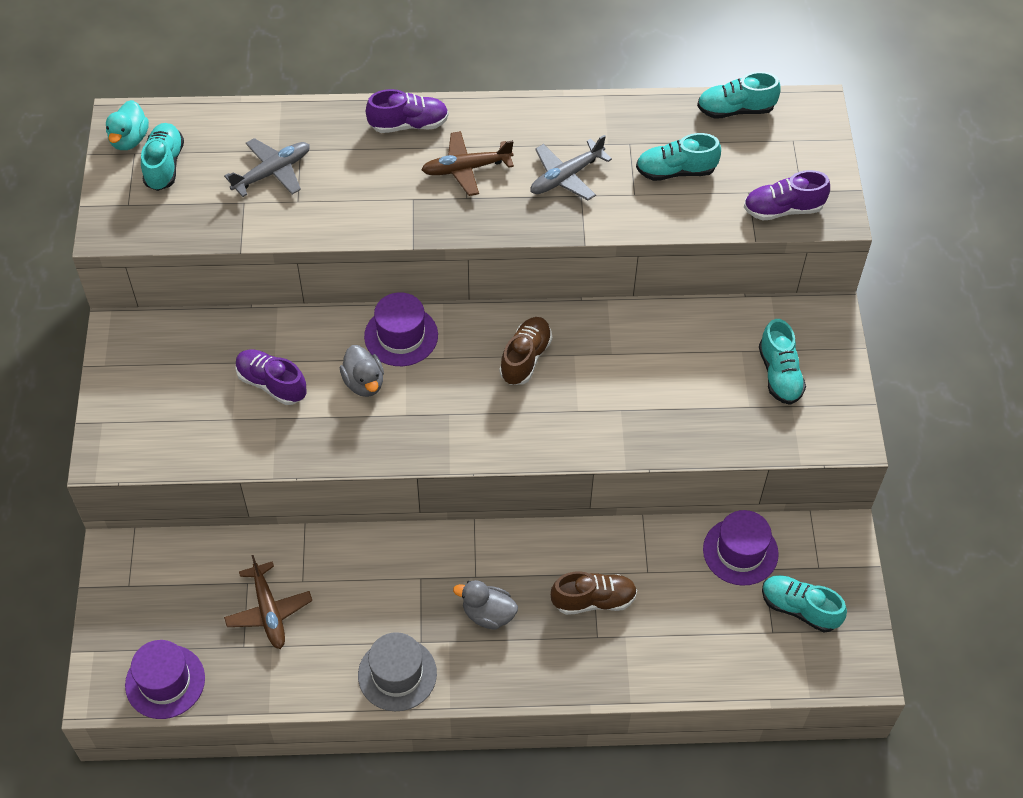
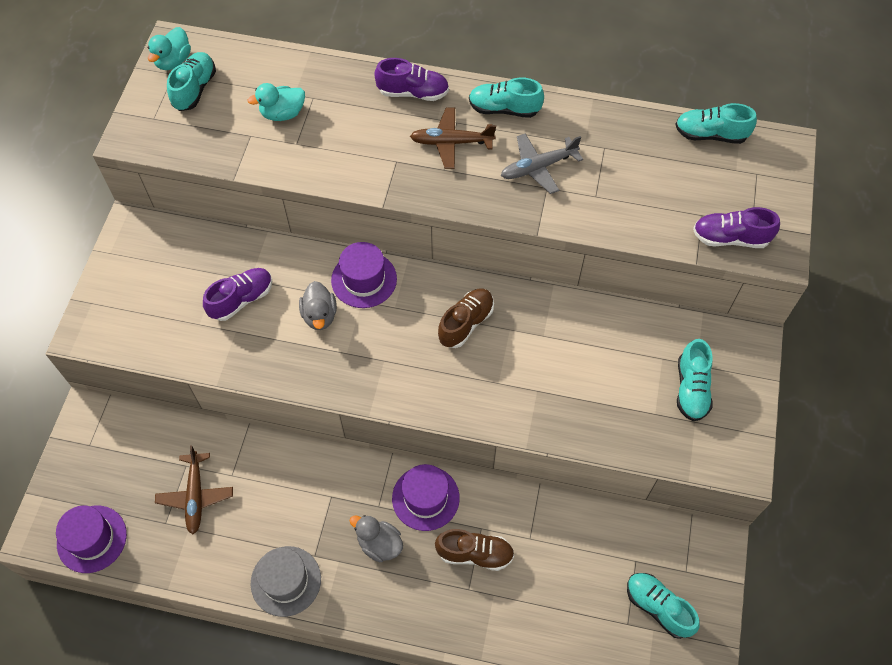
camera: 15 degrees right, 5 degrees up
grey plane [224,138,310,197] -> turquoise duck [247,83,305,121]
purple shoe [235,350,306,405] -> purple shoe turned 90 degrees clockwise [203,268,272,321]
turquoise shoe [636,133,721,181] -> turquoise shoe moved to [469,77,544,118]
purple hat [703,510,779,586] -> purple hat moved to [392,464,460,531]

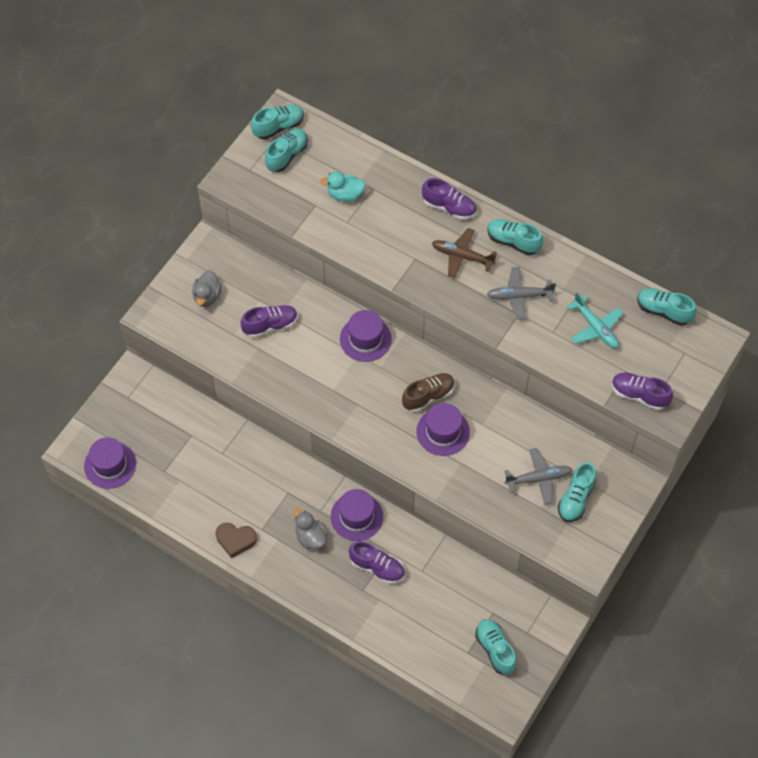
camera: 20 degrees right, 0 degrees up
turquoise duck [148,27,191,70] -> turquoise shoe [251,105,304,140]
brown plane [155,445,233,535] -> none
grey hat [251,546,321,617] -> brown heart [216,523,257,558]
grey duck [299,281,337,330] -> grey duck moved to [192,270,222,307]
brown shoe [435,529,514,571] -> purple shoe [349,541,405,584]
none -> purple hat [416,403,470,456]
none -> grey plane [504,448,572,505]
none -> turquoise plane [567,292,623,349]

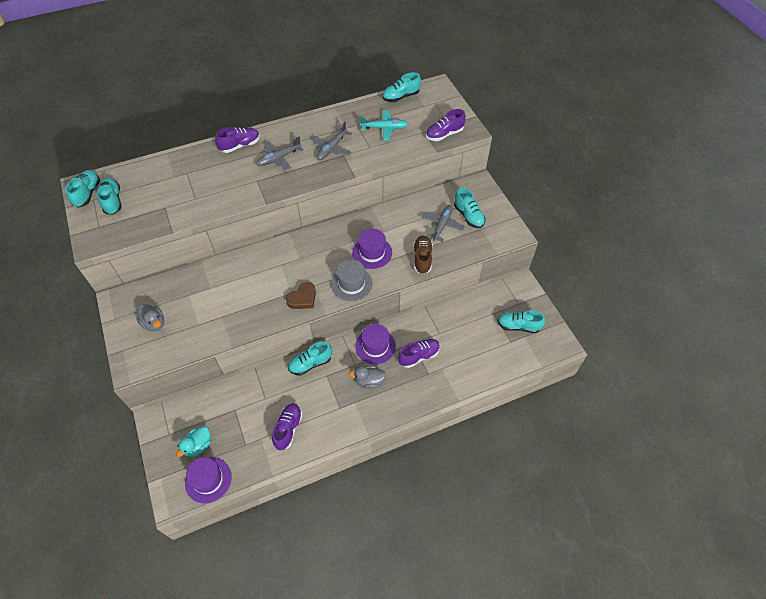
camera: 55 degrees left, 5 degrees down
brown heart [216,523,257,558] -> brown heart moved to [286,282,316,309]
purple shoe [240,305,298,338] -> purple shoe moved to [272,403,303,450]
turquoise duck [320,171,366,202] -> turquoise duck moved to [176,426,211,457]
purple hat [340,310,392,362] -> none
brown shoe [402,373,455,412] -> brown shoe moved to [413,236,433,274]
brown plane [432,228,497,278] -> grey plane [256,136,304,170]
turquoise shoe [488,219,543,255] -> turquoise shoe moved to [288,342,332,376]
none -> grey hat [331,259,373,301]

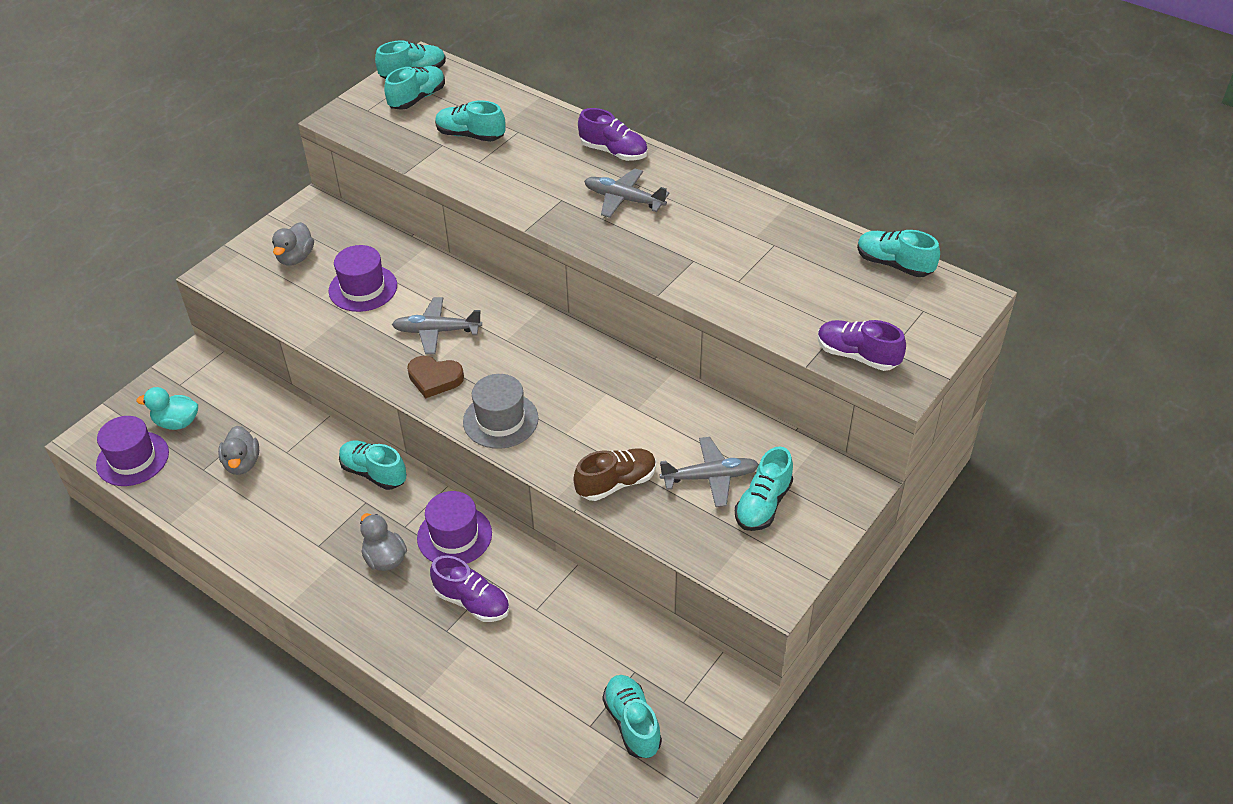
camera: 60 degrees right, 10 degrees down
purple shoe [272,403,303,450] -> none
grey plane [311,122,352,160] -> grey plane moved to [392,297,482,354]
purple hat [352,228,392,269] -> purple hat moved to [329,245,397,312]
turquoise plane [359,110,409,140] -> none
none -> grey duck [218,426,259,475]
none -> turquoise shoe [435,100,505,142]

